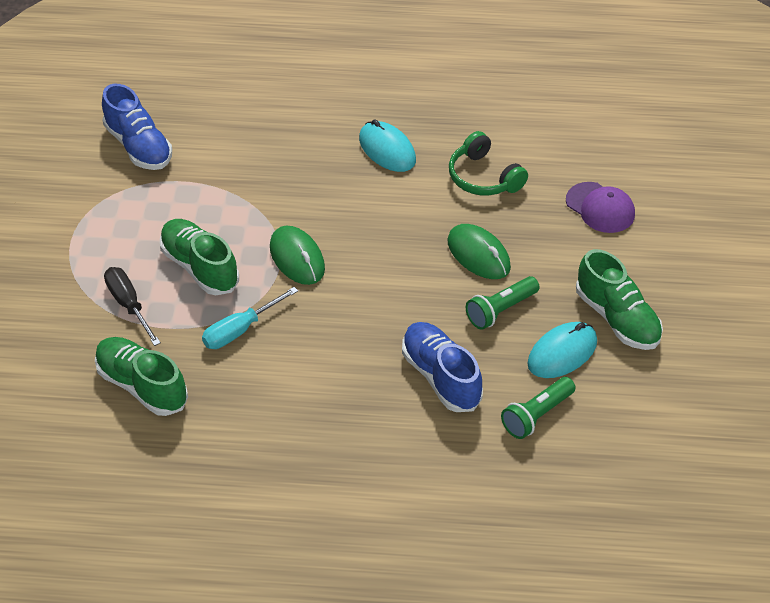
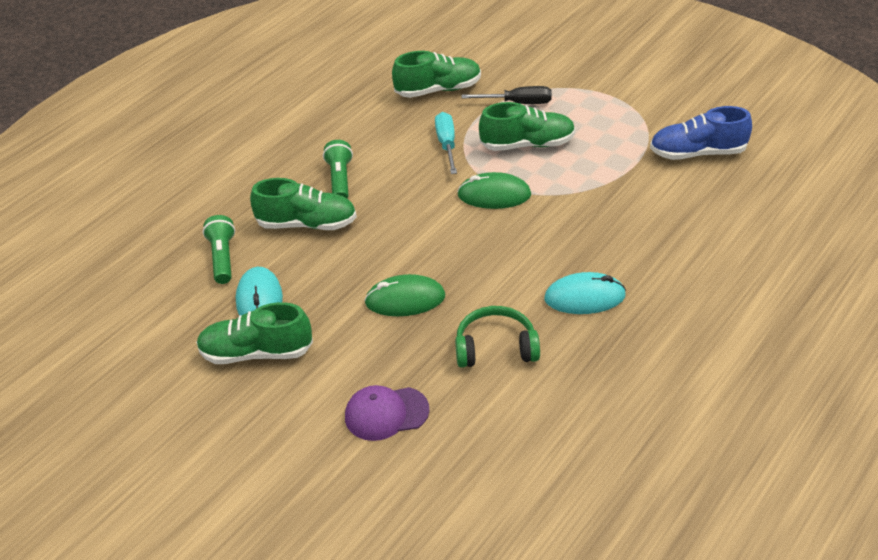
camera: 125 degrees right, 5 degrees down
blue shoe [402,322,483,412] -> green shoe [250,178,357,230]
green flashlight [466,276,539,330] -> green flashlight moved to [323,140,353,198]

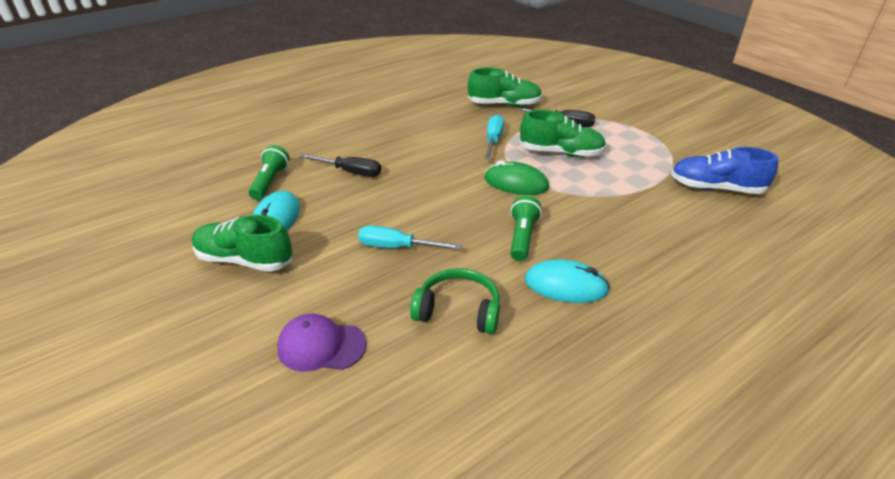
camera: 15 degrees right, 5 degrees down
green shoe [250,178,357,230] -> black screwdriver [300,154,381,177]
green flashlight [323,140,353,198] -> green flashlight moved to [510,196,542,261]
green mouse [364,274,445,316] -> turquoise screwdriver [358,225,461,250]

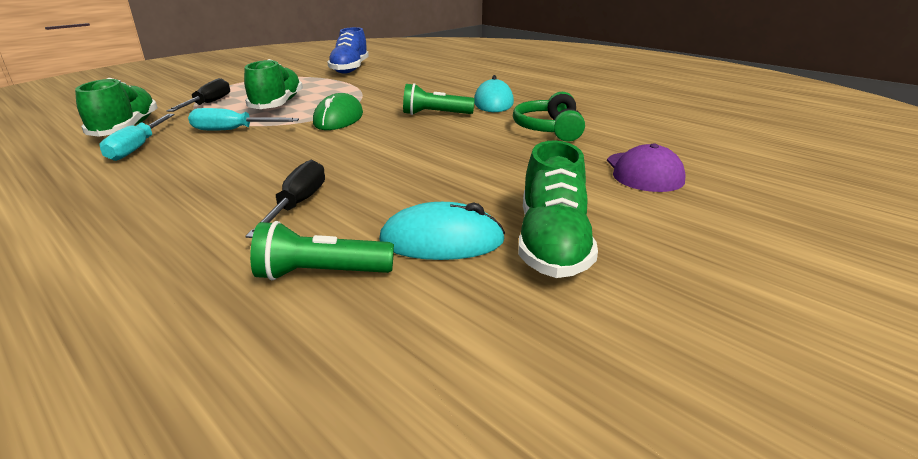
camera: 100 degrees left, 10 degrees down
turquoise screwdriver [358,225,461,250] -> turquoise screwdriver moved to [99,114,174,161]

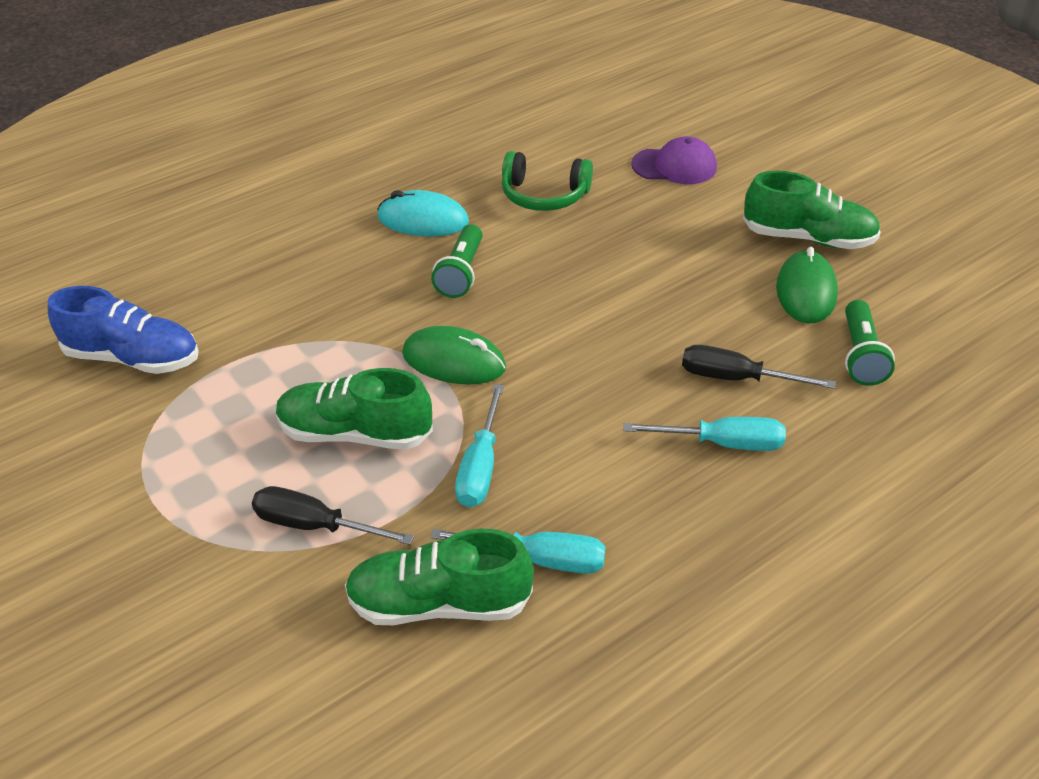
camera: 80 degrees left, 15 degrees up
turquoise mouse [379,202,505,260] -> green mouse [776,247,838,323]
none -> turquoise screwdriver [623,417,786,451]

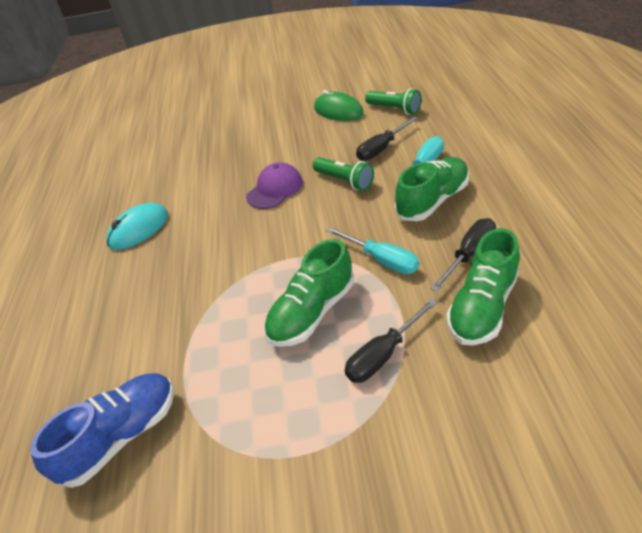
camera: 55 degrees left, 0 degrees up
green mouse [402,326,506,384] -> none
green flashlight [431,224,482,298] -> green flashlight moved to [313,157,374,191]
turquoise screwdriver [431,529,606,574] -> black screwdriver [430,218,496,292]
green headphones [501,151,593,211] -> none
purple cap [631,136,717,184] -> purple cap moved to [246,162,303,209]
green shoe [743,171,881,249] -> green shoe moved to [395,157,469,221]

